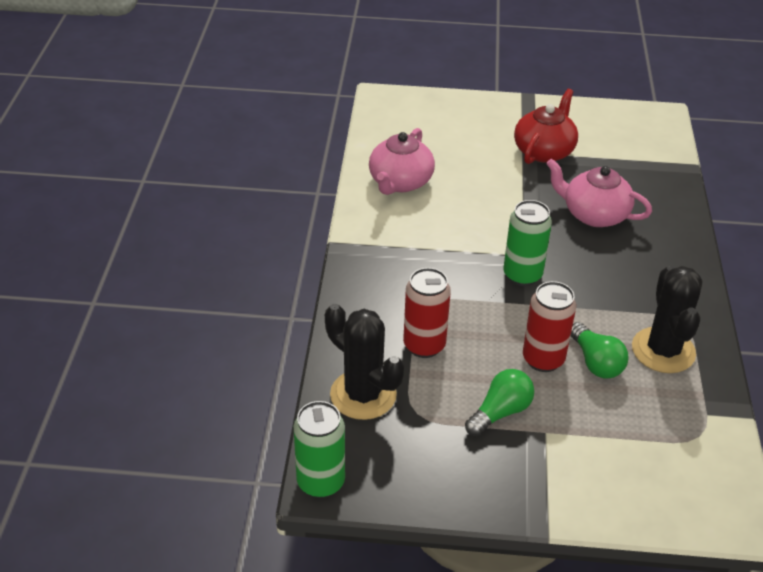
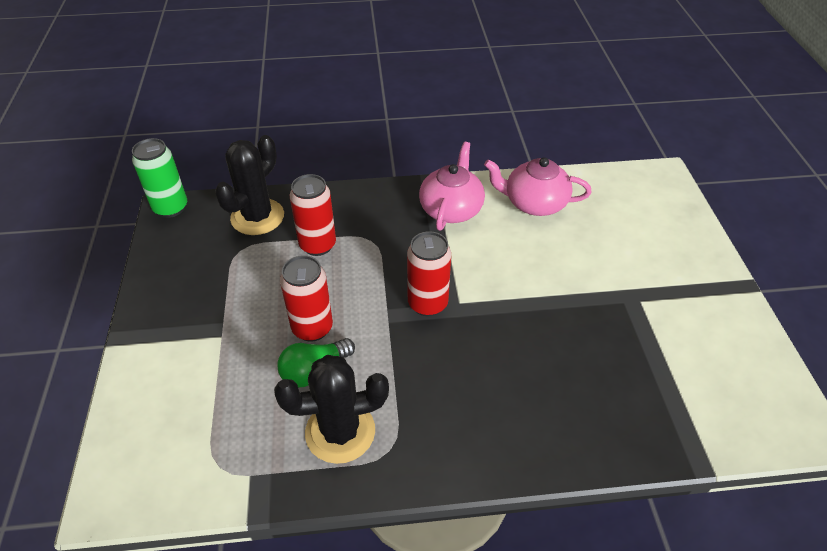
camera: 80 degrees right, 5 degrees up
green light bulb [465,369,534,436] -> none
green can [503,200,552,286] -> red can [407,231,451,316]
red teapot [514,89,578,164] -> none
pink teapot [546,159,652,227] -> pink teapot moved to [419,142,485,231]

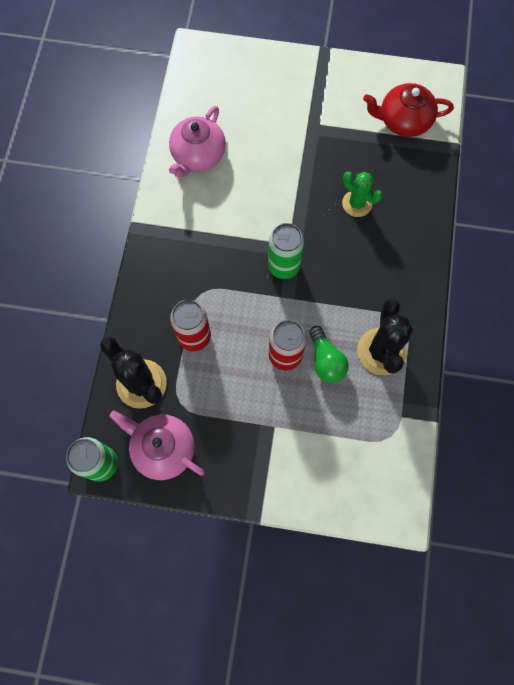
camera: 75 degrees left, 25 degrees up
red can [407,231,451,316] -> green can [268,223,304,279]
pink teapot [419,142,485,231] -> pink teapot moved to [109,411,205,480]
none -> green cactus [342,171,383,217]
none -> red teapot [363,83,454,137]

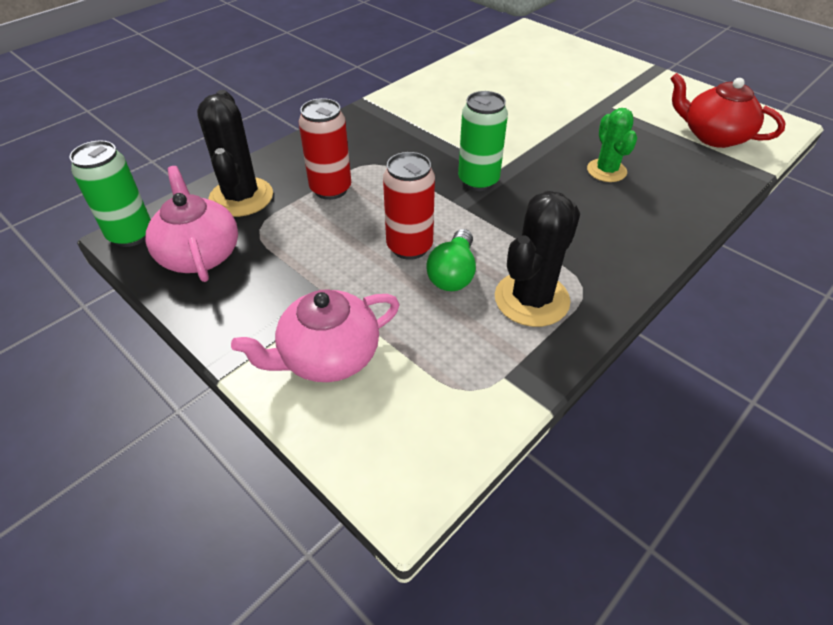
camera: 35 degrees right, 25 degrees down
pink teapot [169,106,226,178] -> pink teapot moved to [231,290,400,382]

